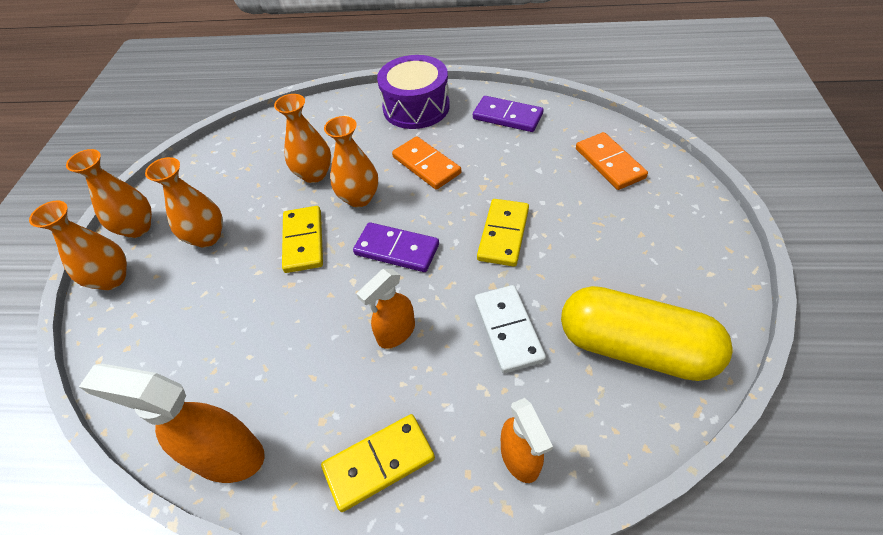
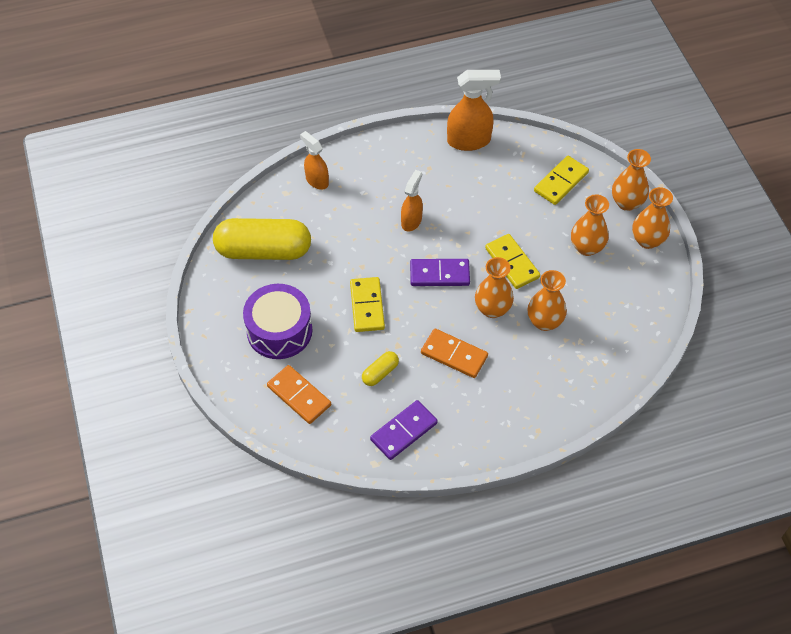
camera: 155 degrees right, 5 degrees up
yellow domino [321,414,435,512] -> yellow domino moved to [534,156,589,205]
purple drum [377,55,450,129] -> purple drum moved to [243,284,312,359]
purple domino [473,96,544,132] -> purple domino turned 45 degrees counterclockwise [370,400,438,460]
white domino [475,285,546,373] -> none
none -> yellow capsule [362,351,399,386]

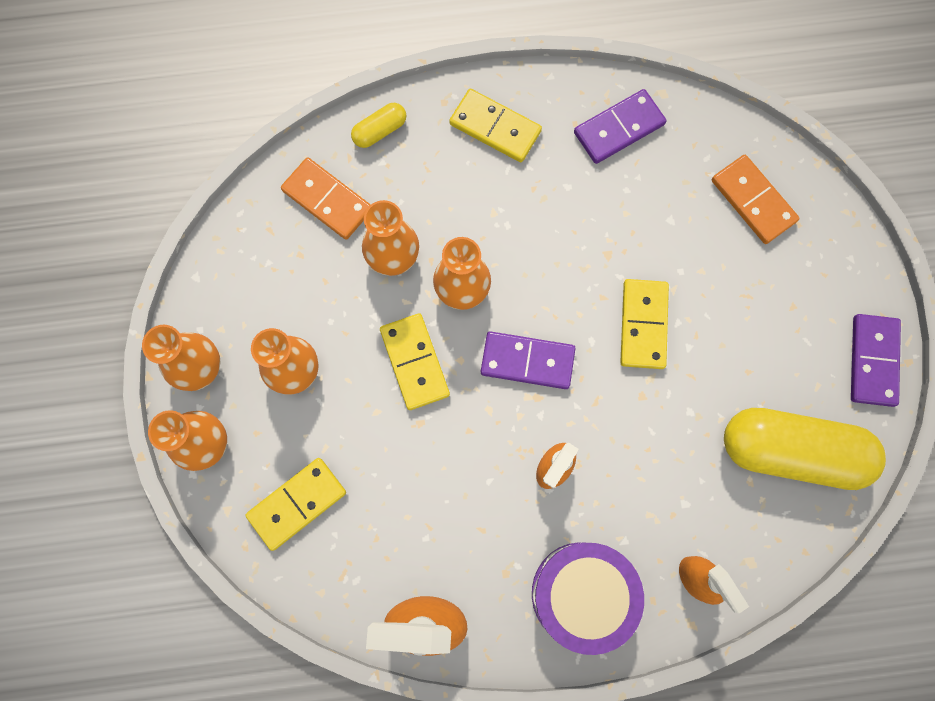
camera: 170 degrees left, 20 degrees up
purple drum [243,284,312,359] -> purple drum moved to [532,542,644,655]
yellow capsule [362,351,399,386] -> yellow capsule moved to [351,103,406,148]
orange domino [421,329,488,378] -> orange domino moved to [281,157,371,240]
none -> yellow domino [449,89,542,162]
none -> purple domino [851,314,901,407]

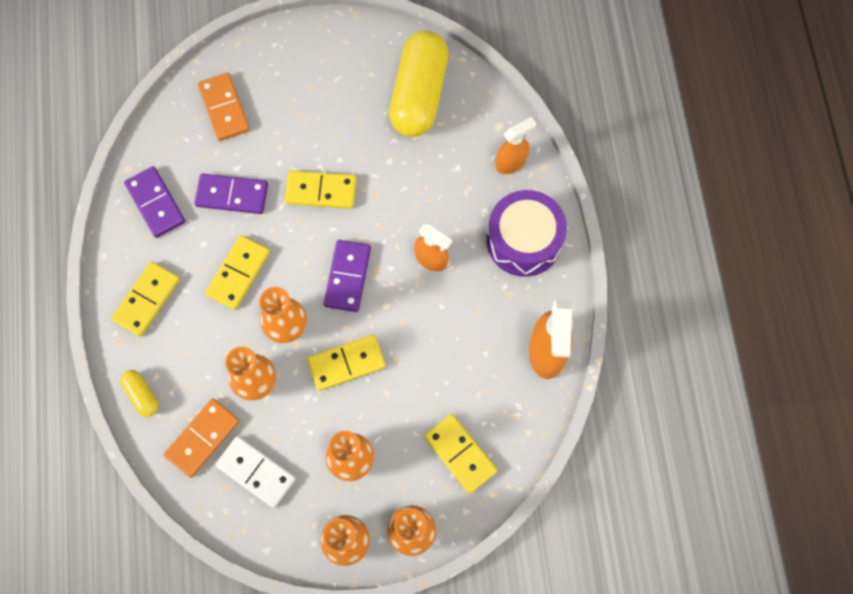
camera: 90 degrees left, 5 degrees down
orange domino [712,155,800,244] -> orange domino turned 75 degrees counterclockwise [198,73,250,141]
purple domino [851,314,901,407] -> purple domino moved to [194,173,268,214]
none -> yellow domino [205,235,270,310]
none -> white domino [215,436,296,508]

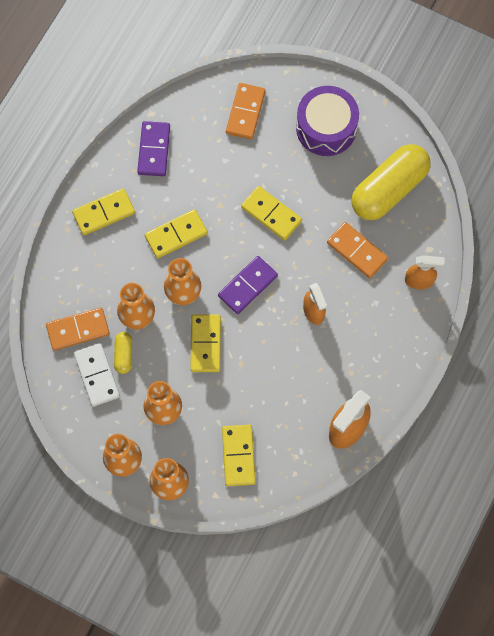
camera: 35 degrees right, 0 degrees up
yellow capsule [120,370,158,417] -> yellow capsule moved to [114,332,132,374]
purple domino [194,173,268,214] -> none
yellow domino [307,335,386,391] -> yellow domino turned 75 degrees clockwise [190,314,221,372]
purple drum [487,190,567,277] -> purple drum moved to [296,86,359,156]
none -> orange domino [327,222,388,278]

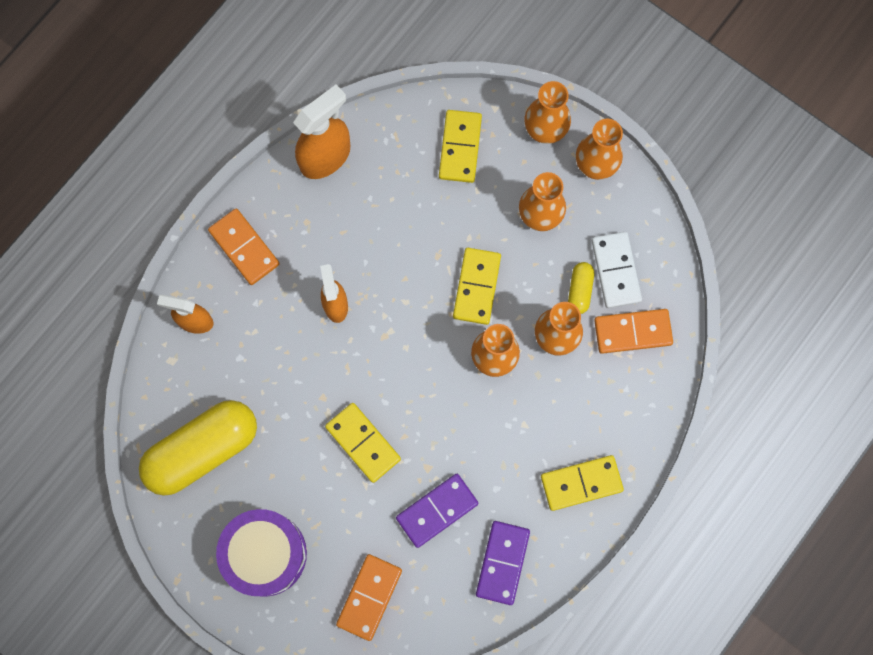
camera: 170 degrees left, 5 degrees up
yellow domino [145,209,208,258] -> none
purple domino [218,256,278,314] -> purple domino moved to [396,474,478,548]
orange domino [327,222,388,278] -> orange domino moved to [208,209,280,285]

